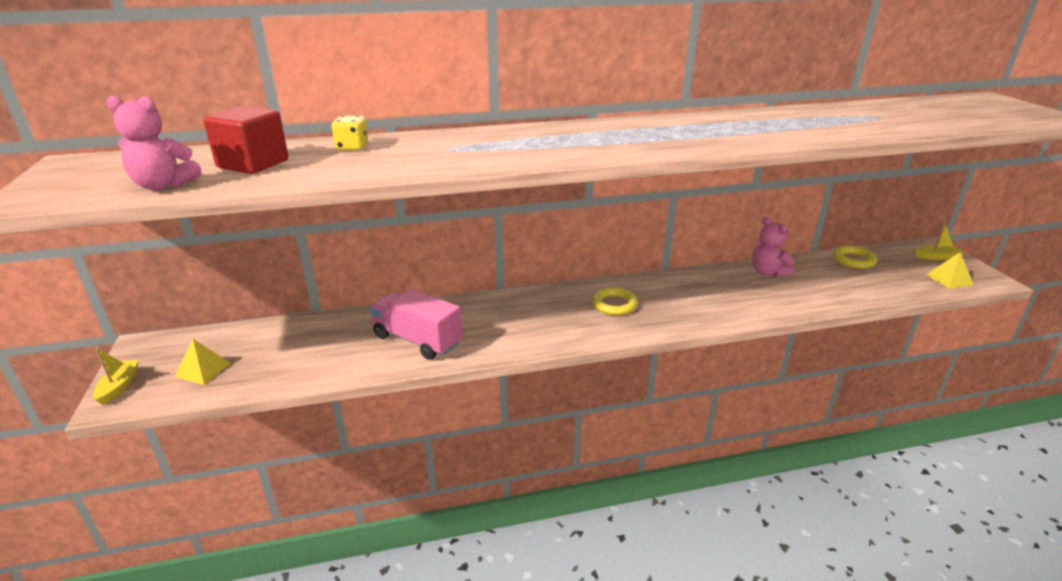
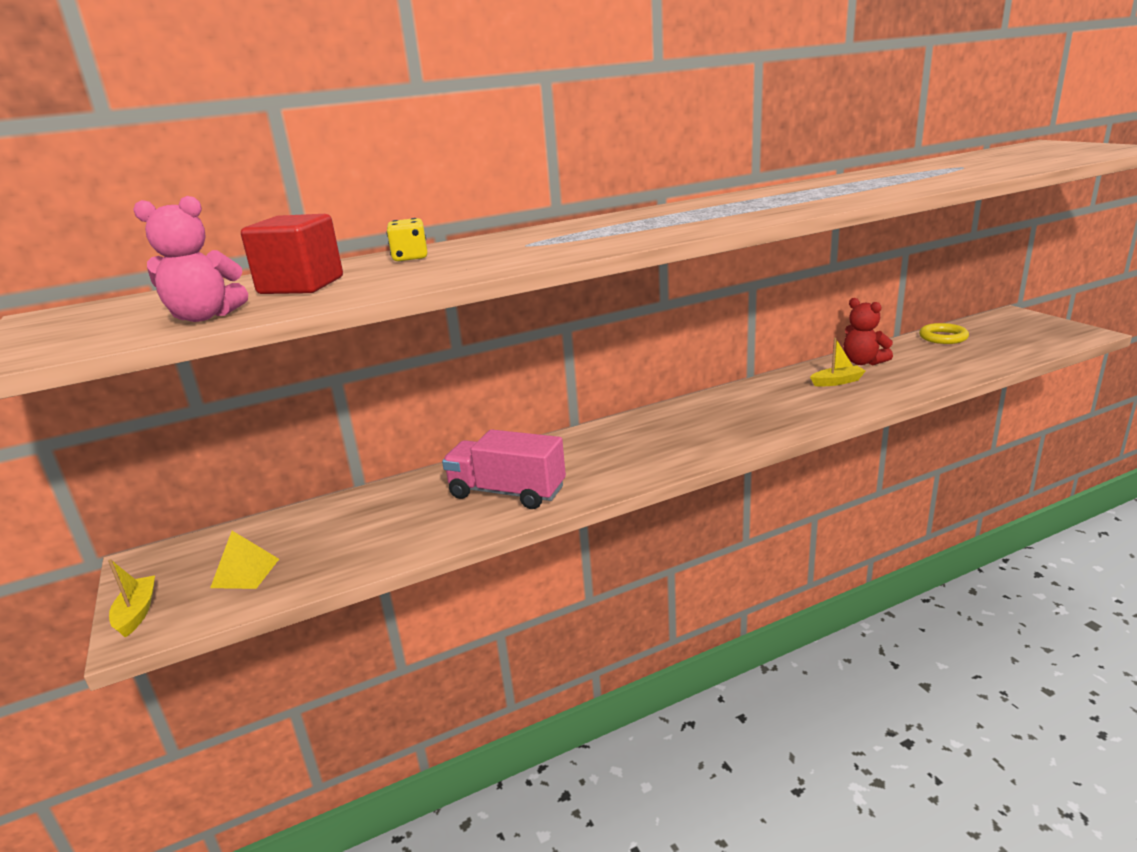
camera: 10 degrees left, 5 degrees down
yellow ring [592,287,638,315] -> none
pink teddy bear [752,217,795,277] -> red teddy bear [844,298,893,365]
yellow boat [916,222,964,260] -> yellow boat moved to [810,338,866,387]
yellow pyramid [926,252,974,289] -> none

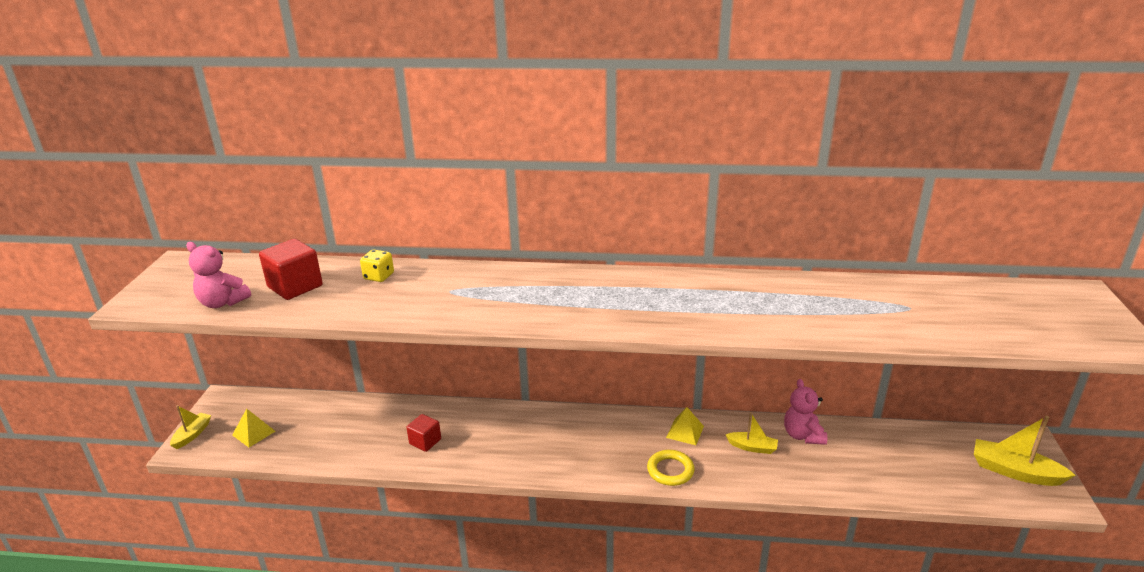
camera: 30 degrees right, 5 degrees up
pink truck [442,429,566,509] -> red cube [406,414,441,452]
red teddy bear [844,298,893,365] -> pink teddy bear [784,379,827,445]
yellow ring [919,323,969,344] -> yellow ring moved to [647,450,695,486]
none -> yellow pyramid [666,407,704,445]
none -> yellow boat [974,416,1076,486]

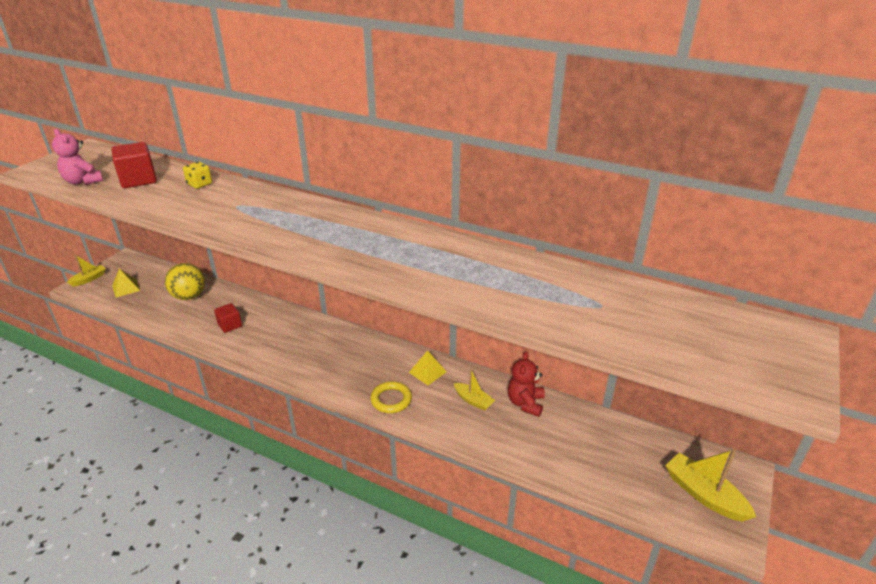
camera: 20 degrees right, 5 degrees up
pink teddy bear [784,379,827,445] -> red teddy bear [508,351,545,417]
none -> yellow ball [165,263,205,300]

